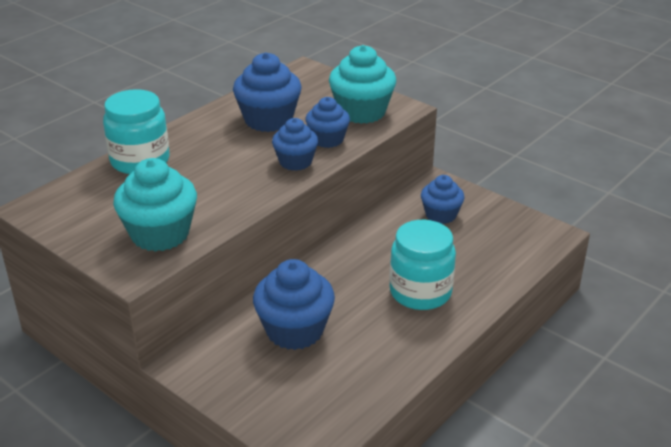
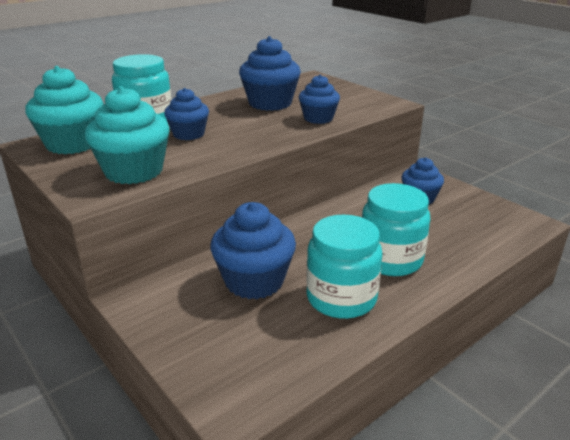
camera: 10 degrees right, 5 degrees down
blue cupcake [272,118,318,171] -> blue cupcake moved to [164,88,209,140]
turquoise cupcake [329,45,396,124] -> turquoise cupcake moved to [25,66,104,154]
none -> turquoise jar [306,215,383,319]

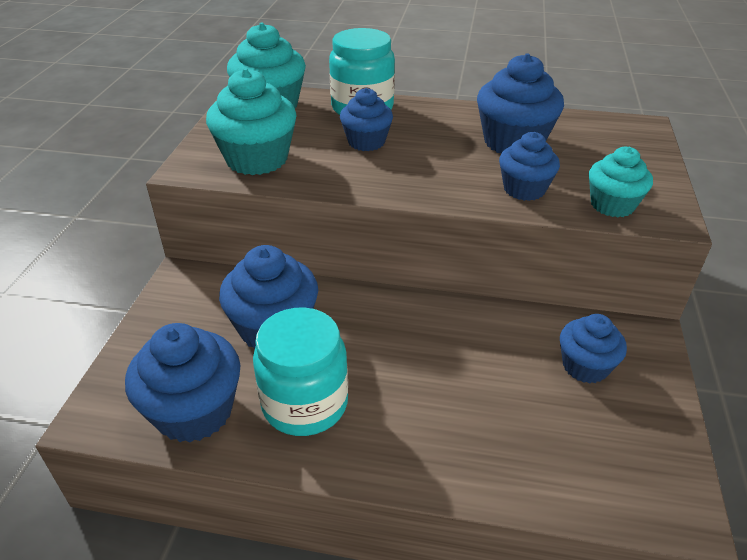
camera: 50 degrees right, 10 degrees up
turquoise jar [362,183,431,276] -> none
none -> blue cupcake [125,323,241,443]
none -> turquoise cupcake [589,147,653,217]

